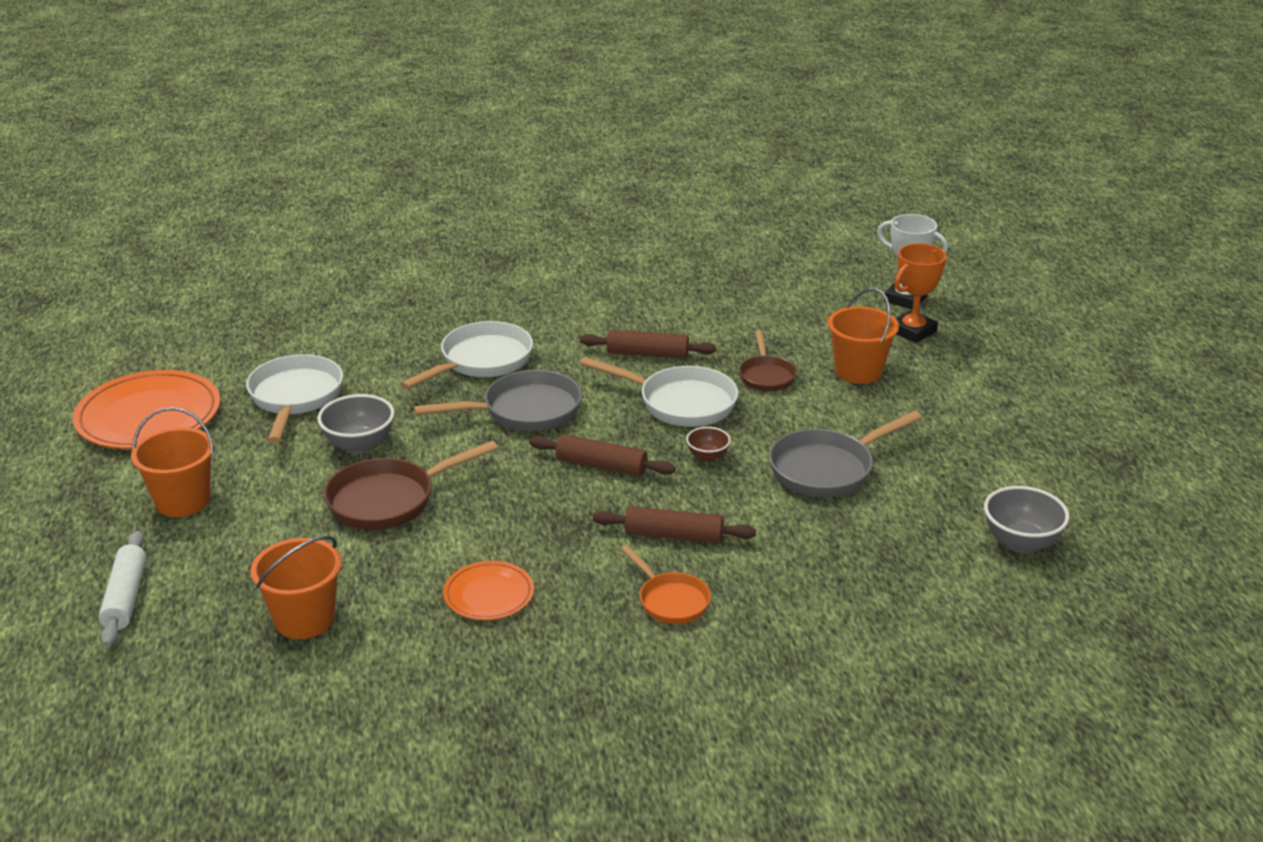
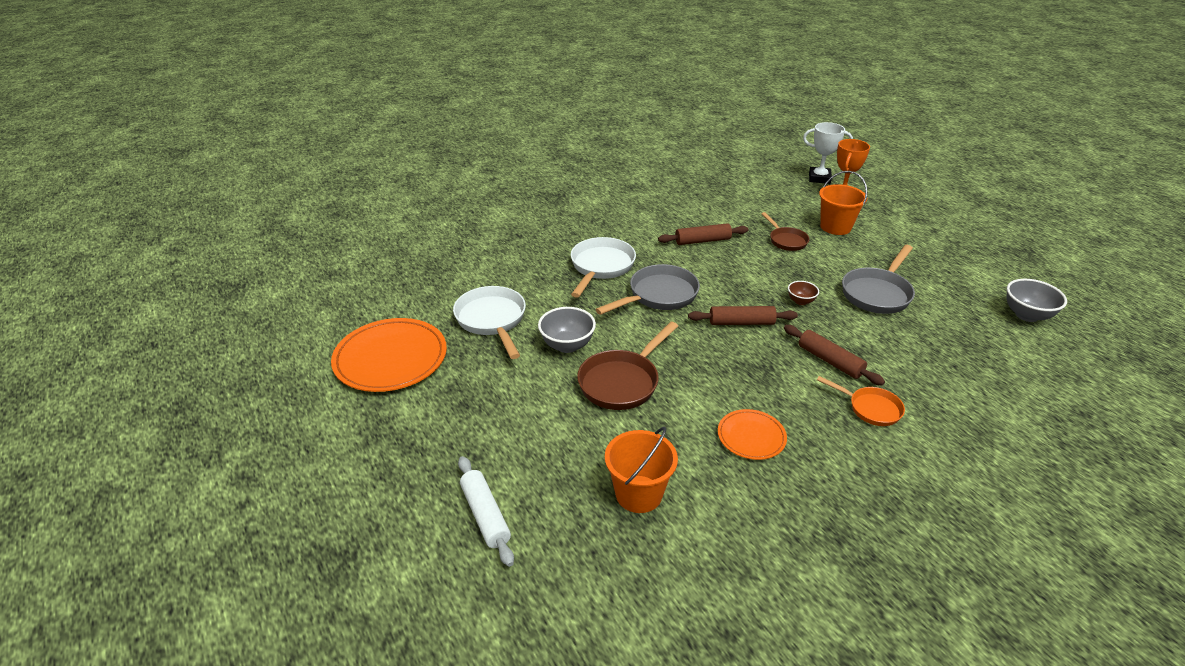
camera: 20 degrees left, 5 degrees up
orange bucket [131,407,214,517] -> none
white pan [580,357,738,427] -> none
brown rolling pin [593,506,756,543] -> brown rolling pin turned 60 degrees clockwise [784,325,885,386]

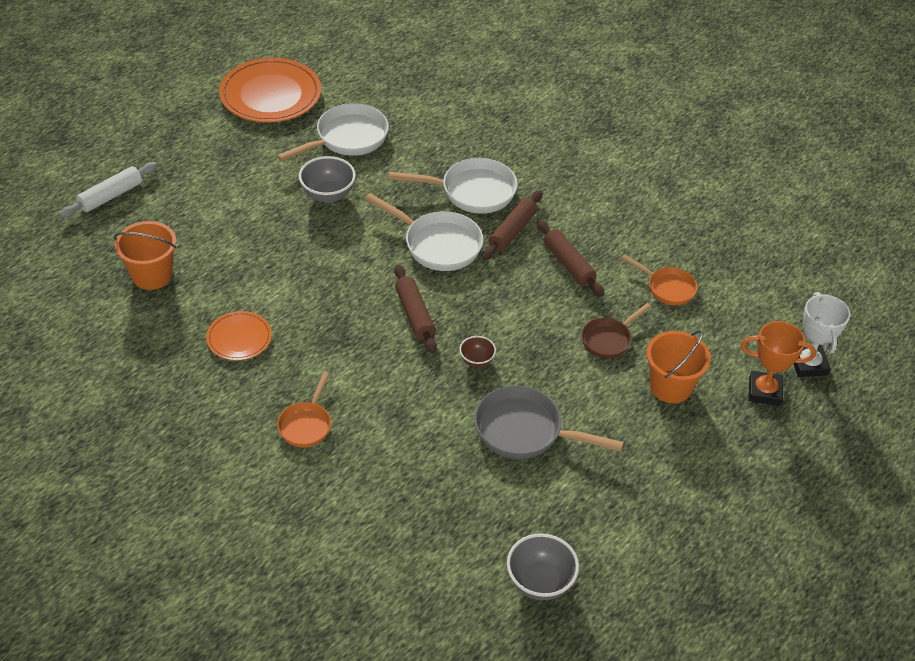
camera: 70 degrees right, 10 degrees up
brown pan [577,322,678,410] -> none
grey pan [595,264,700,315] -> white pan [365,193,483,271]
brown rolling pin [784,325,885,386] -> brown rolling pin moved to [482,190,543,260]
none -> orange pan [621,254,698,305]

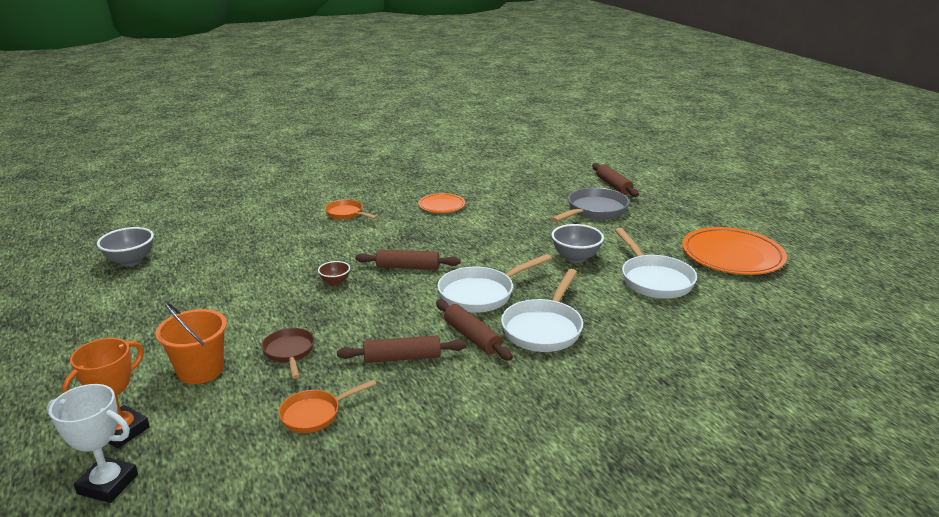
camera: 115 degrees right, 20 degrees down
white rolling pin [60,162,158,217] -> brown rolling pin [592,163,639,197]
orange bucket [114,221,176,290] -> none
grey pan [474,386,624,459] -> grey pan moved to [551,188,629,222]

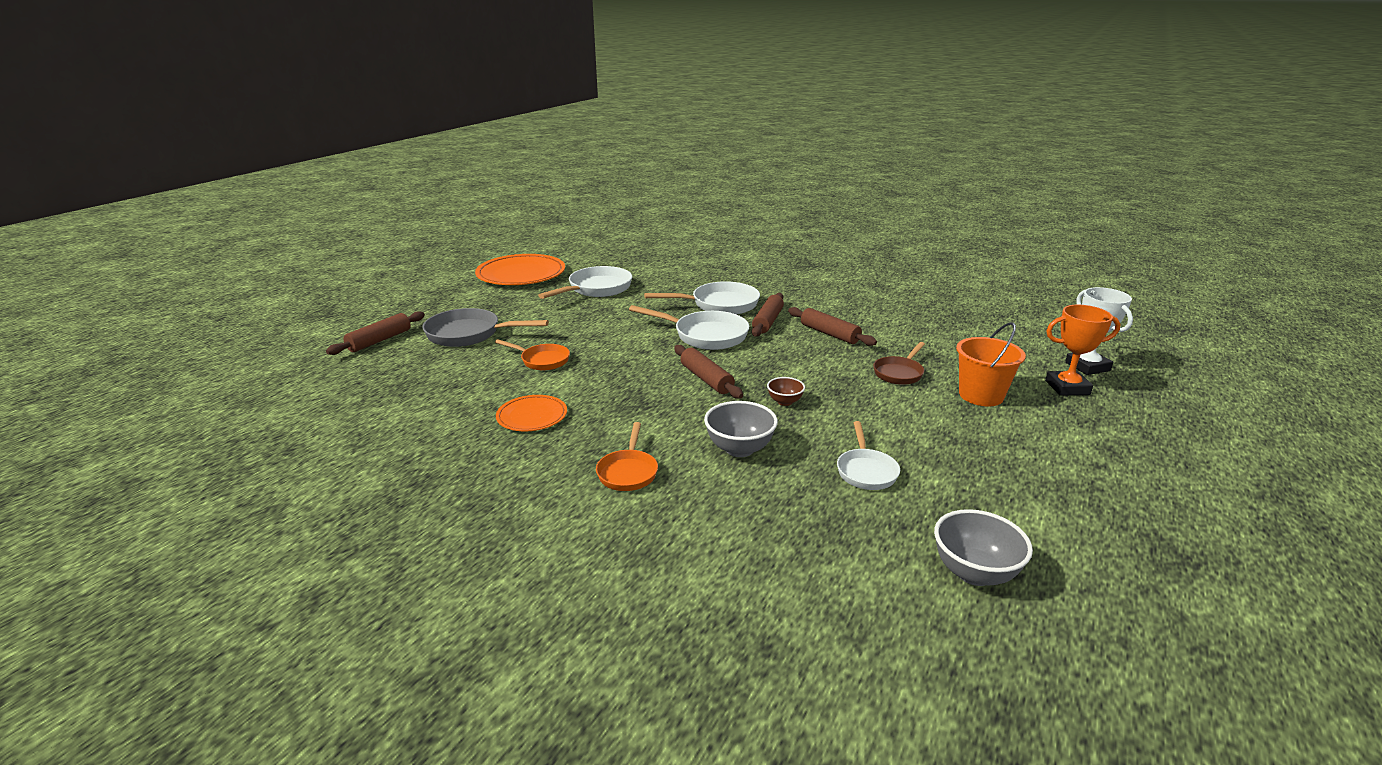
camera: 125 degrees left, 0 degrees up
orange pan [278,380,376,433] -> orange pan moved to [495,339,570,370]
grey bowl [551,224,604,263] -> grey bowl moved to [704,401,778,457]
none -> white pan [837,421,900,490]

